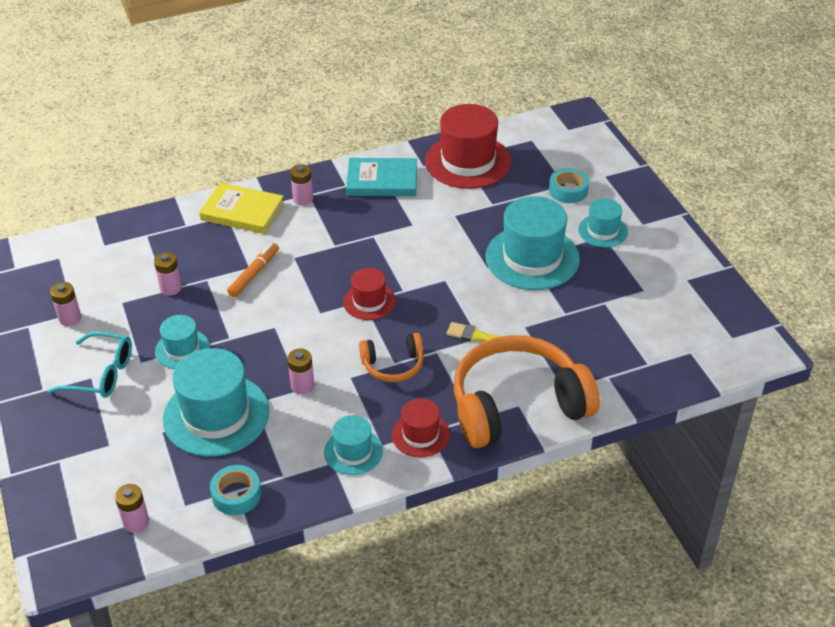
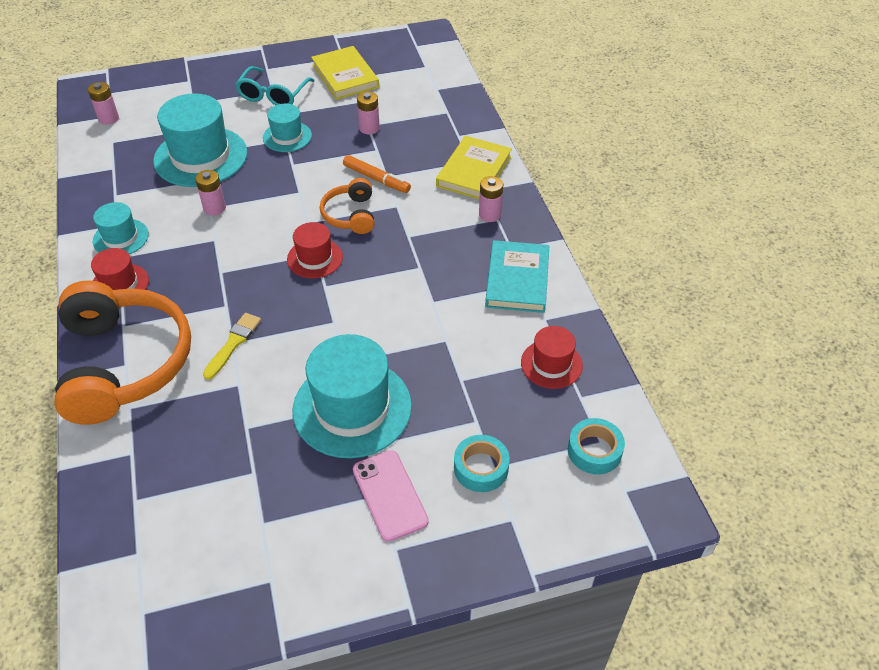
camera: 95 degrees right, 5 degrees up
pink battery [50,282,81,326] -> yellow book [311,46,379,100]
turquoise tape [210,465,261,515] -> turquoise tape moved to [568,418,625,474]
orange headphones [359,333,423,382] -> orange headphones moved to [320,178,374,234]
red hat [425,104,512,189] -> red hat [521,326,583,389], size x0.54
turquoise hat [578,198,628,247] -> pink phone [353,450,429,542]

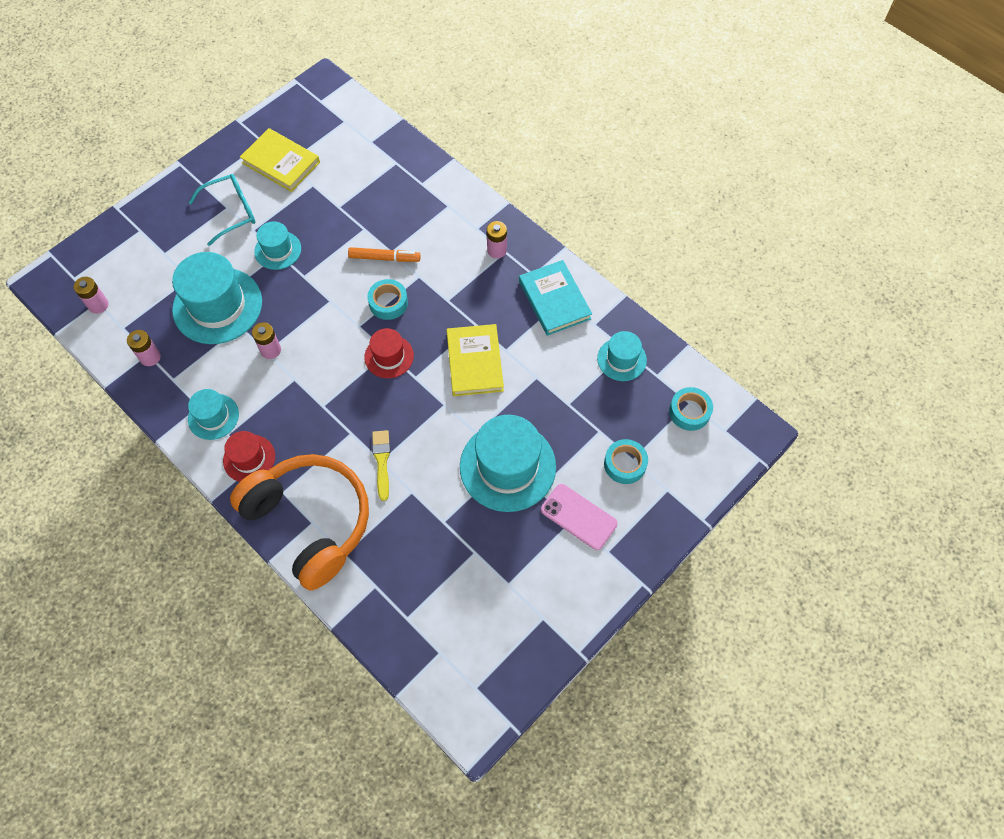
camera: 30 degrees left, 15 degrees up
turquoise glasses [235,66,315,105] -> turquoise glasses turned 105 degrees counterclockwise [188,174,255,246]
orange headphones [320,178,374,234] -> turquoise tape [367,279,408,320]
pink battery [357,91,380,135] -> pink battery moved to [127,330,161,366]
yellow book [436,136,512,199] -> yellow book moved to [446,324,504,396]
red hat [521,326,583,389] -> turquoise hat [597,331,647,381]

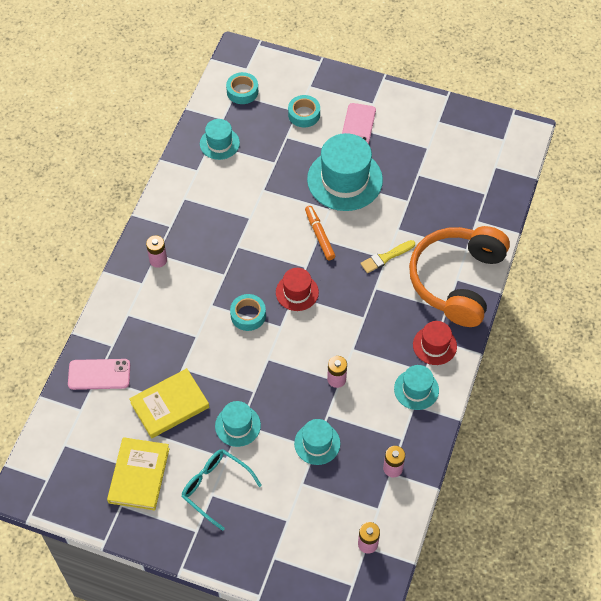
camera: 115 degrees left, 5 degrees down
turquoise hat [172,252,262,344] -> turquoise hat [294,419,340,465], size x0.54
orange marker [348,247,421,262] -> orange marker moved to [305,206,335,260]
yellow book [446,324,504,396] -> yellow book moved to [129,368,209,438]
turquoise book [519,260,592,336] -> none
none -> pink phone [68,359,130,390]

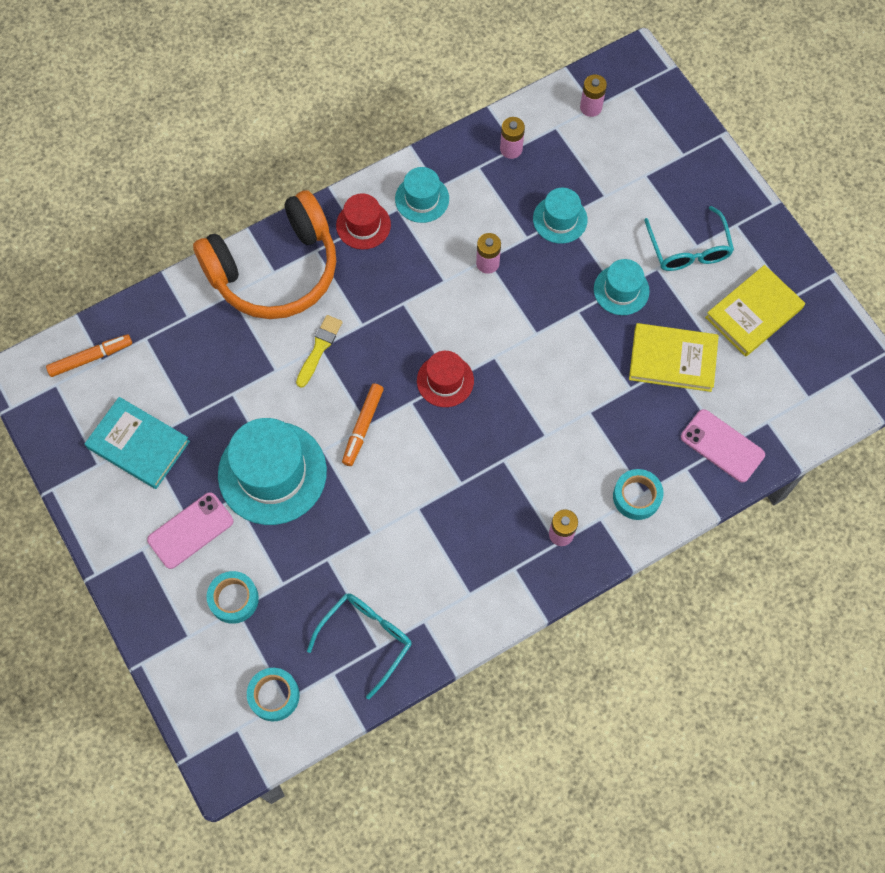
camera: 140 degrees left, 10 degrees up
turquoise hat [200,119,240,160] -> turquoise glasses [307,593,412,699]
turquoise tape [230,294,266,331] -> turquoise tape moved to [613,469,663,520]
yellow brush [360,240,415,273] -> yellow brush turned 75 degrees counterclockwise [296,315,343,388]
none -> orange marker [46,334,132,377]
none -> turquoise book [85,397,190,489]

